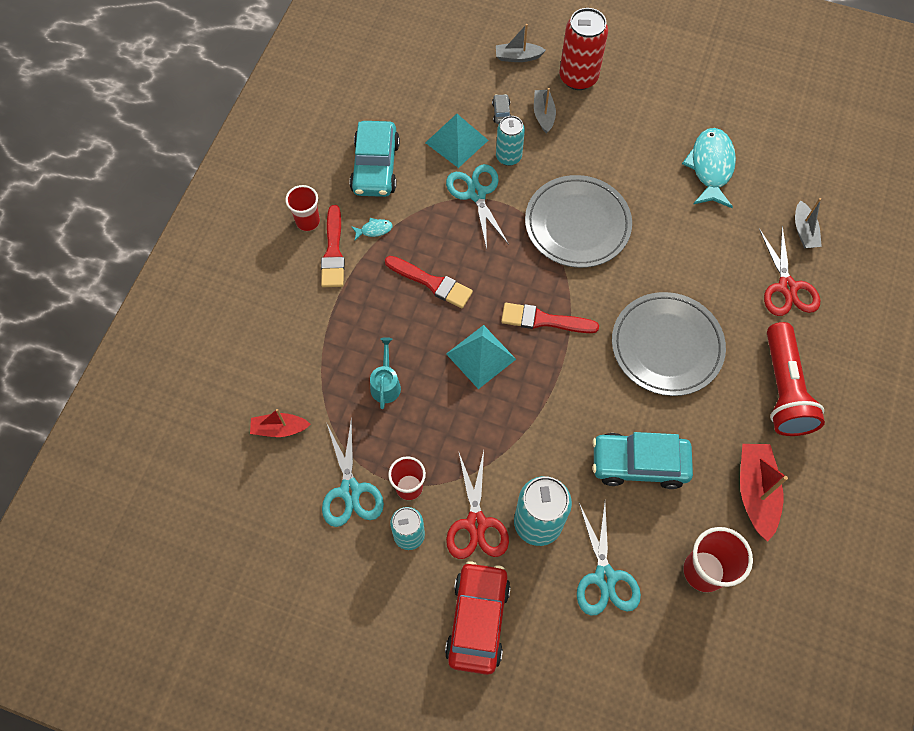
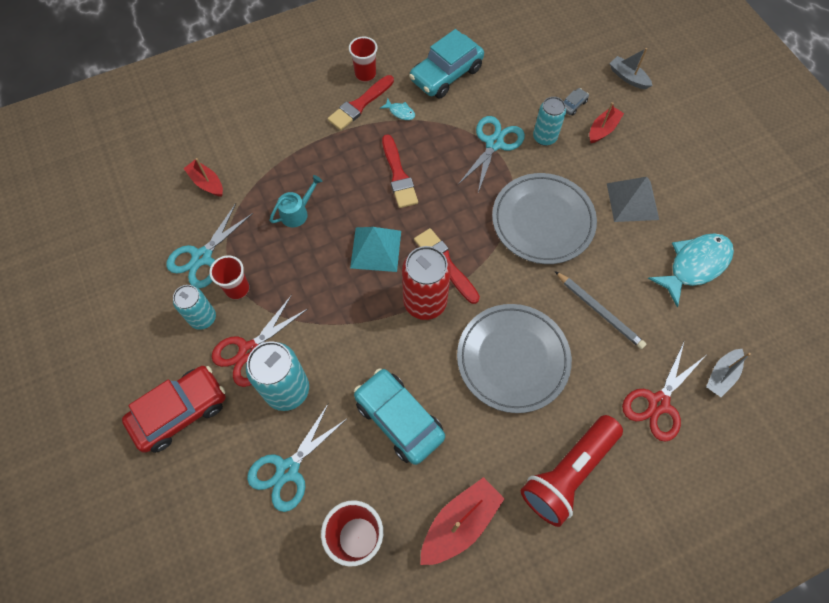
camera: 45 degrees right, 0 degrees up
turquoise pyramid [425,114,488,168] -> none
grey boat [534,88,556,134] -> red boat [589,102,624,143]
red can [559,8,608,90] -> red can moved to [402,246,451,320]
none -> grey pencil [555,271,646,349]
none -> grey pyramid [607,177,659,222]

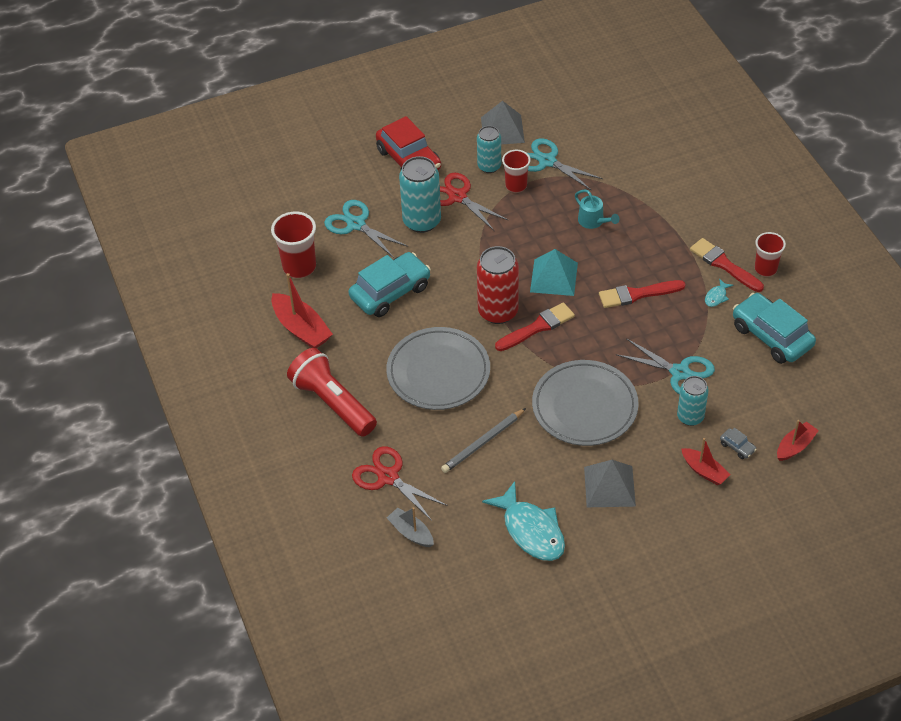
camera: 95 degrees right, 15 degrees down
red boat [183,158,223,197] -> red boat moved to [777,420,819,461]
grey boat [609,48,653,89] -> none
none -> grey pyramid [481,101,525,144]

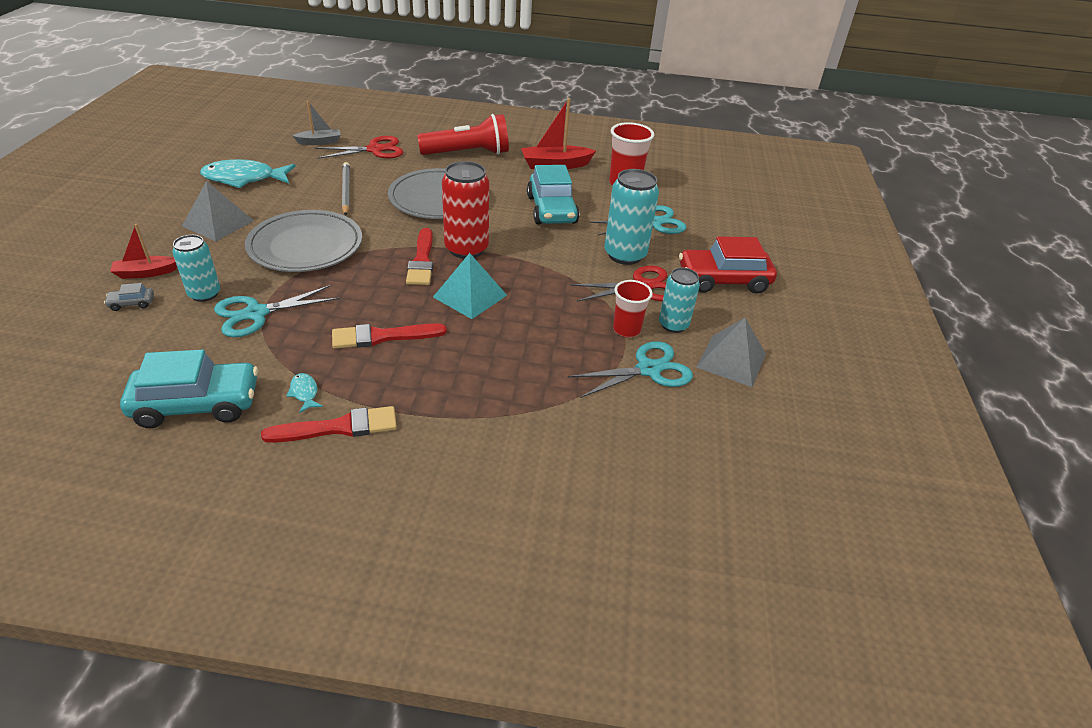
camera: 115 degrees right, 10 degrees down
turquoise watering can [575,189,619,229] -> none
red brush [599,280,686,308] -> red brush turned 120 degrees counterclockwise [332,324,447,349]
red cup [755,232,786,276] -> none
red boat [777,420,819,461] -> none

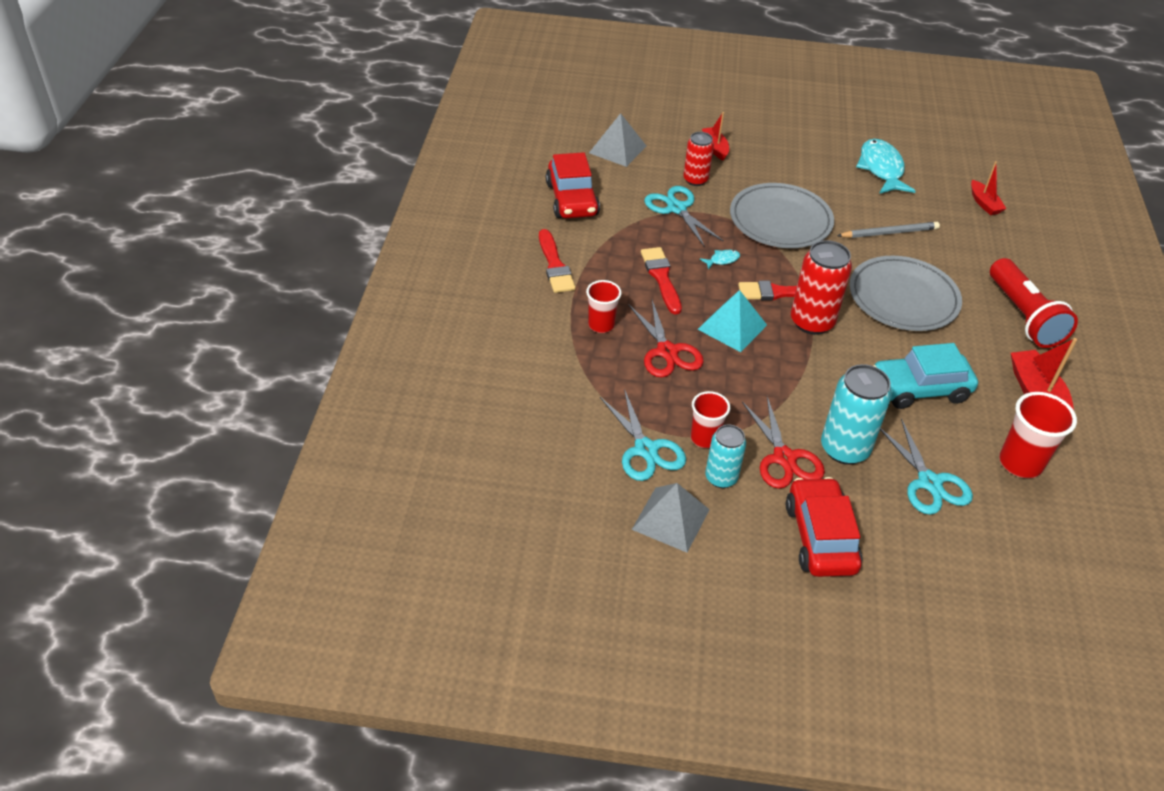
camera: 90 degrees right, 5 degrees up
grey car [104,283,154,311] -> none
turquoise car [120,349,258,428] -> red car [546,152,600,218]
turquoise can [173,235,220,302] -> red can [683,132,714,186]
grey pyramid [182,181,254,241] -> grey pyramid moved to [589,113,646,167]
turquoise fish [286,373,323,413] -> turquoise fish moved to [700,250,740,270]
grey boat [292,101,341,145] -> red boat [971,161,1007,215]
red scissors [315,136,403,159] -> red scissors moved to [629,300,704,378]
none -> red cup [586,280,622,333]

